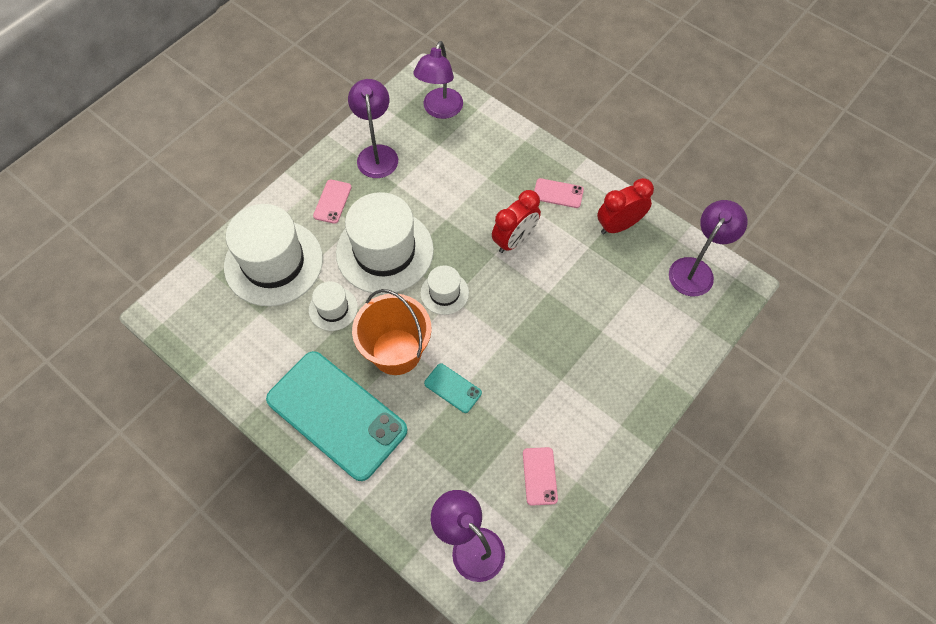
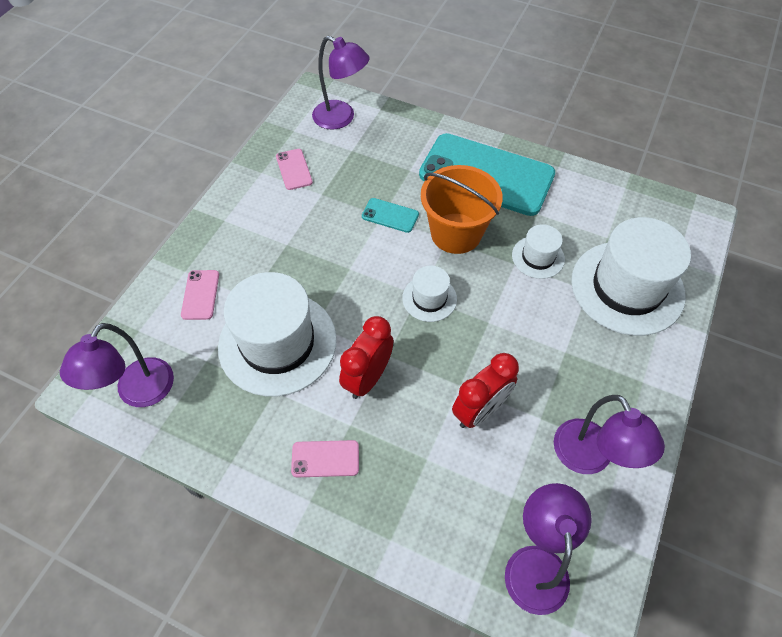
camera: 165 degrees right, 5 degrees down
pink phone [313,179,352,224] -> pink phone moved to [181,270,219,320]
white hat [336,192,434,294] -> white hat moved to [218,272,337,397]
red clock [597,178,654,234] -> red clock moved to [452,353,519,428]

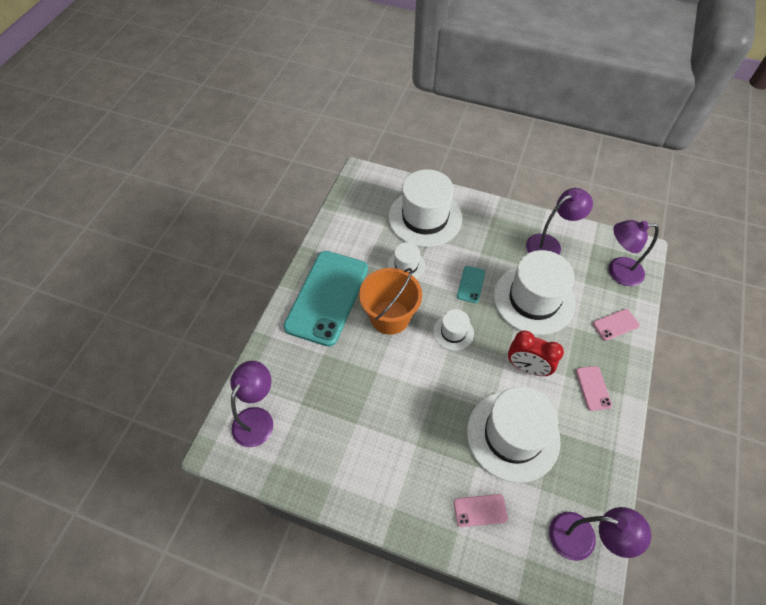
camera: 95 degrees left, 0 degrees up
pink phone [276,149,313,190] -> pink phone moved to [593,309,640,341]
turquoise phone [362,198,419,233] -> turquoise phone moved to [457,266,485,303]
red clock [452,353,519,428] -> white hat [494,250,576,335]

